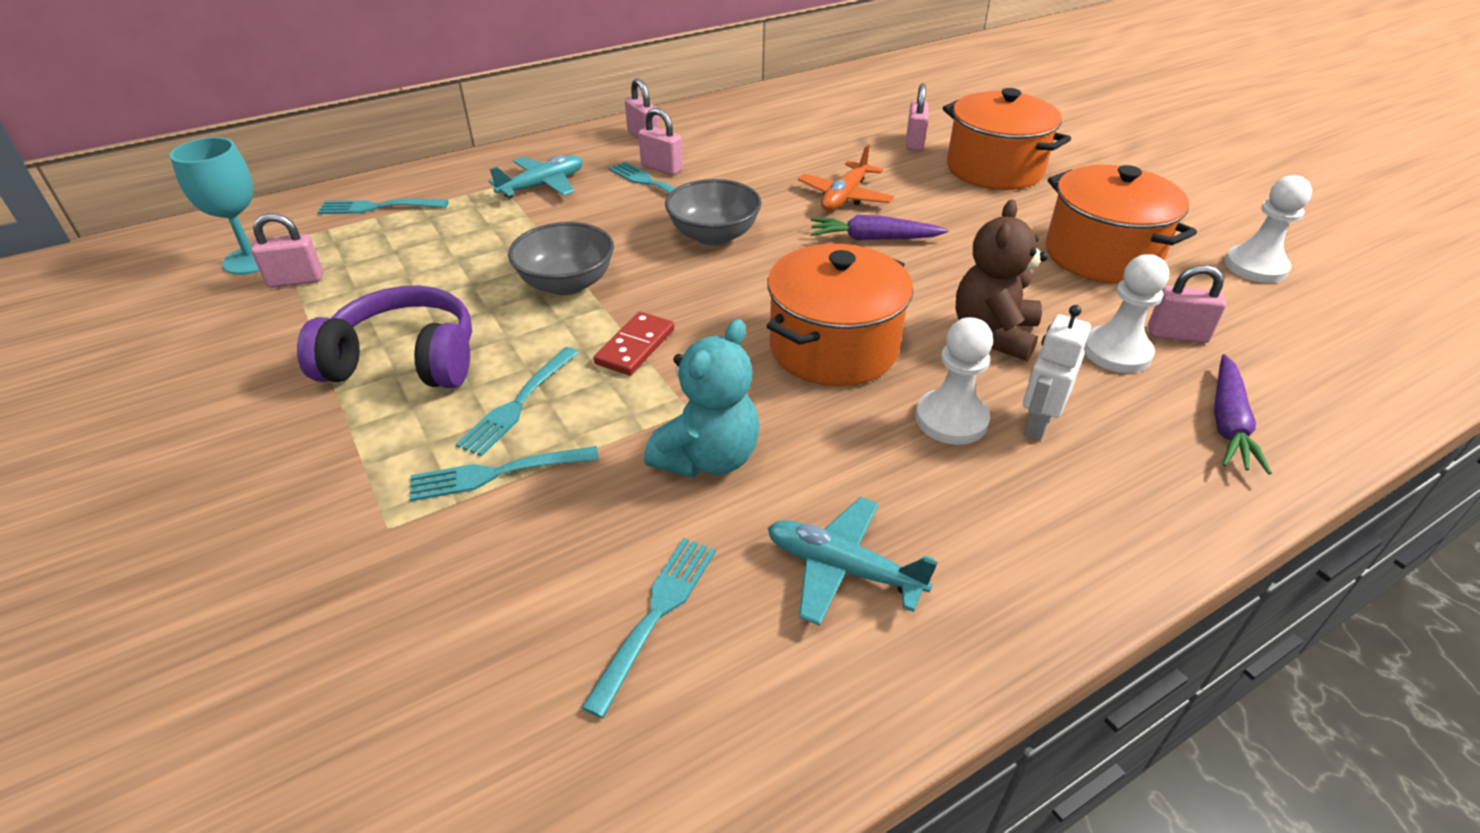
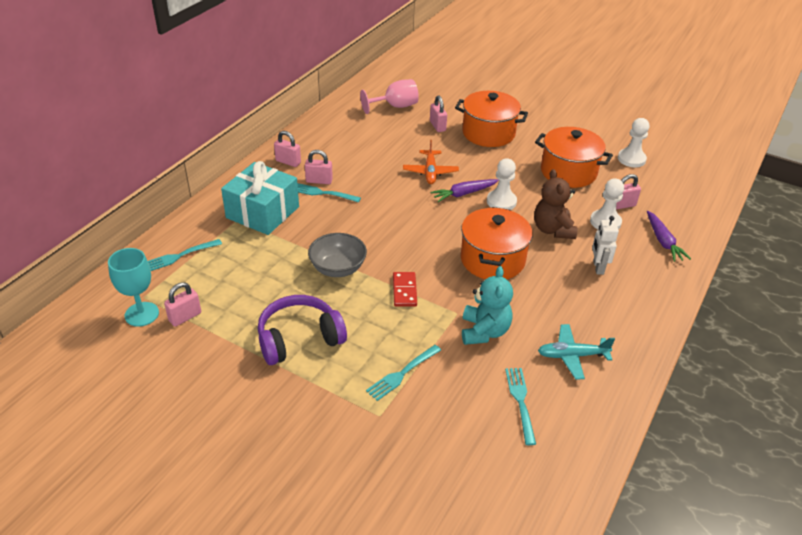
camera: 30 degrees left, 0 degrees up
turquoise fork [456,347,579,457] -> none
turquoise plane [489,155,583,199] -> turquoise gift [221,161,299,235]
grey bowl [665,179,762,246] -> none
white pawn [916,317,993,445] -> white pawn moved to [487,158,517,210]
none -> pink goblet [360,79,419,114]

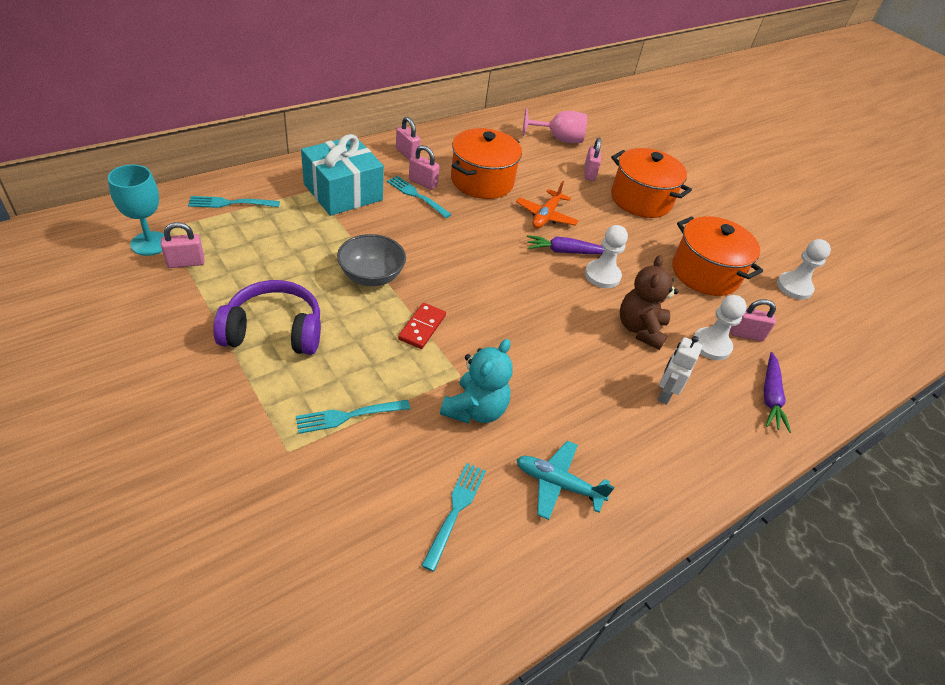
camera: 20 degrees right, 5 degrees up
orange pot [461,207,533,279] -> orange pot moved to [451,128,522,199]

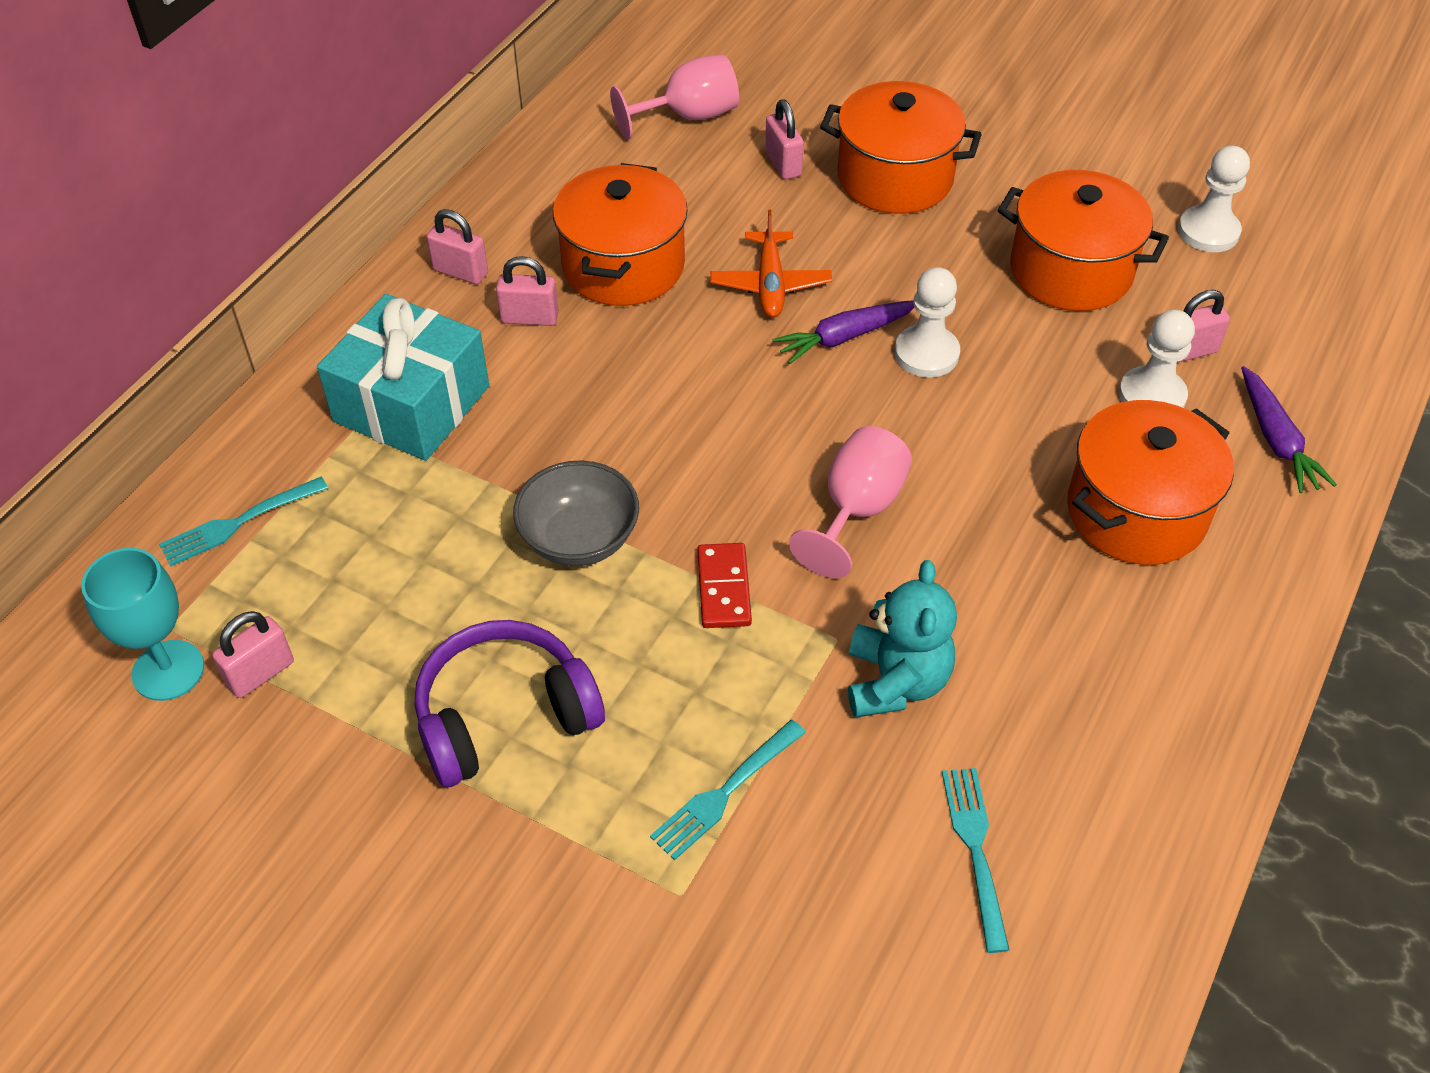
camera: 20 degrees left, 5 degrees up
turquoise fork [387,176,452,218] -> none
turquoise plane [516,441,614,520] -> none
brown teddy bear [620,255,679,350] -> none
white robot [658,336,702,405] -> orange pot [1067,400,1234,565]
none -> pink goblet [789,426,912,578]

